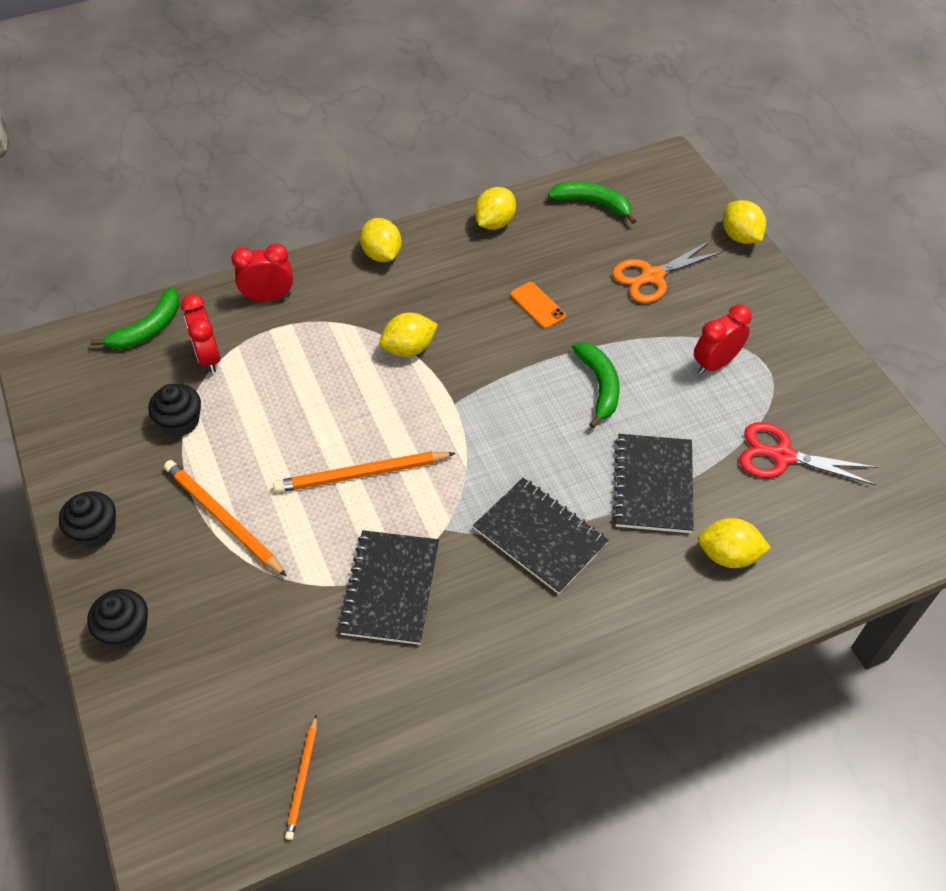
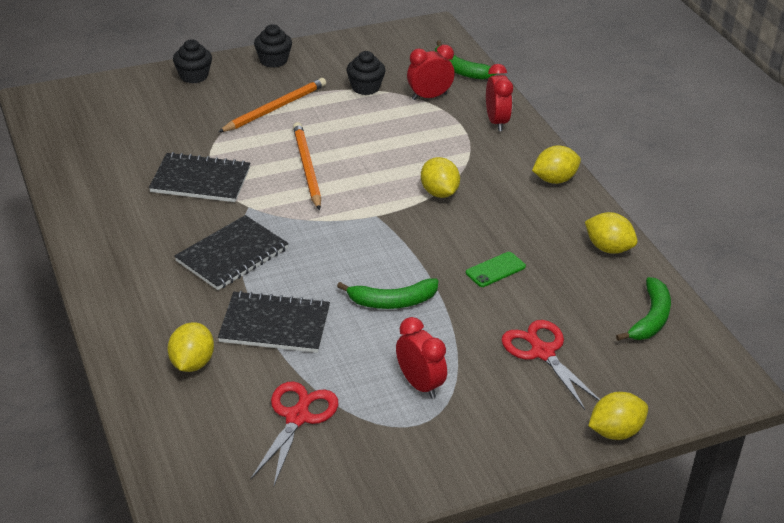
camera: 90 degrees right, 15 degrees down
orange pencil [285,714,317,840] -> none
orange phone [510,282,566,329] -> green phone [466,252,526,287]
orange scissors [612,240,724,303] -> red scissors [502,320,600,410]

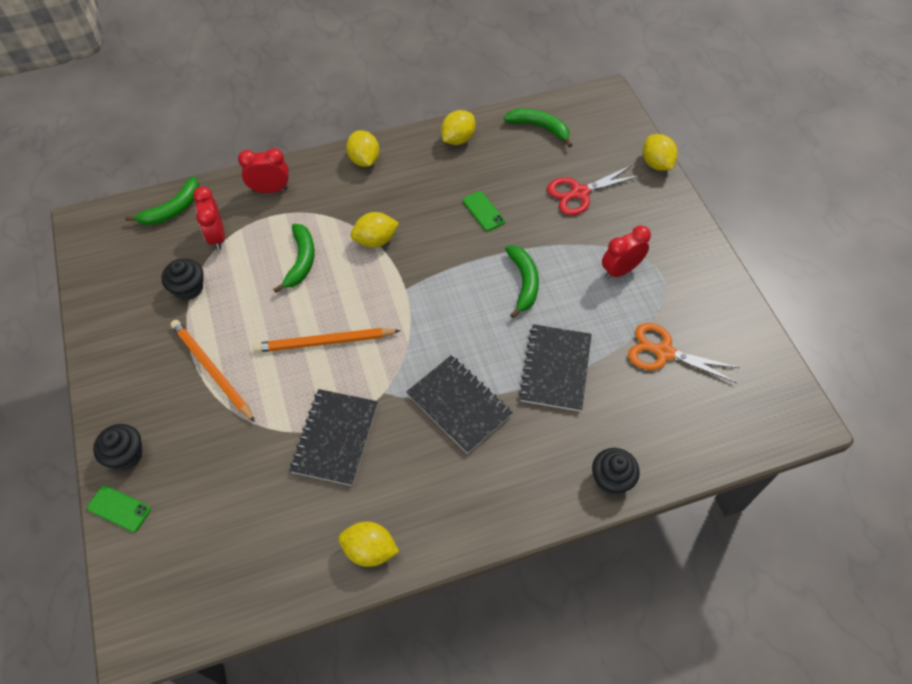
camera: 85 degrees left, 20 degrees up
yellow lemon [168,322,214,372] -> yellow lemon moved to [338,522,399,567]
red scissors [251,381,338,485] -> orange scissors [628,323,740,383]
black cupcake [254,24,292,68] -> black cupcake moved to [592,448,640,495]
none -> green phone [87,485,151,532]
none -> green banana [273,224,315,293]

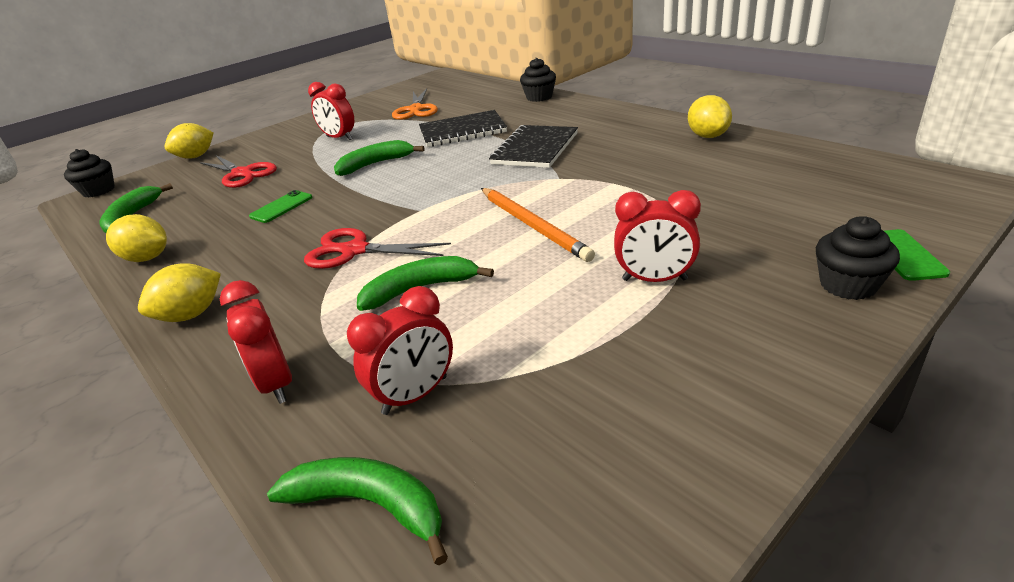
camera: 110 degrees left, 25 degrees down
black cupcake [162,259,204,300] -> black cupcake moved to [64,149,115,197]
orange pencil [170,320,255,422] -> red clock [614,190,701,282]
black notebook [290,389,378,486] -> none
yellow lemon [351,212,399,248] -> red scissors [304,228,451,269]

